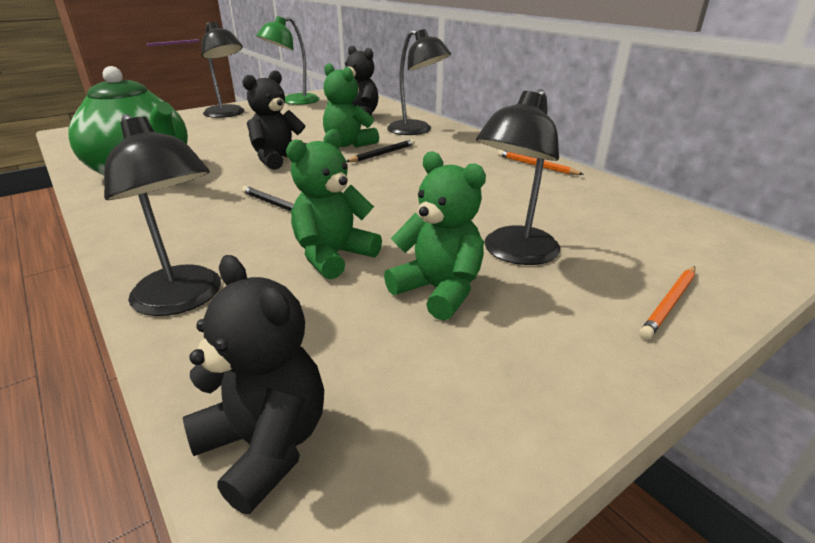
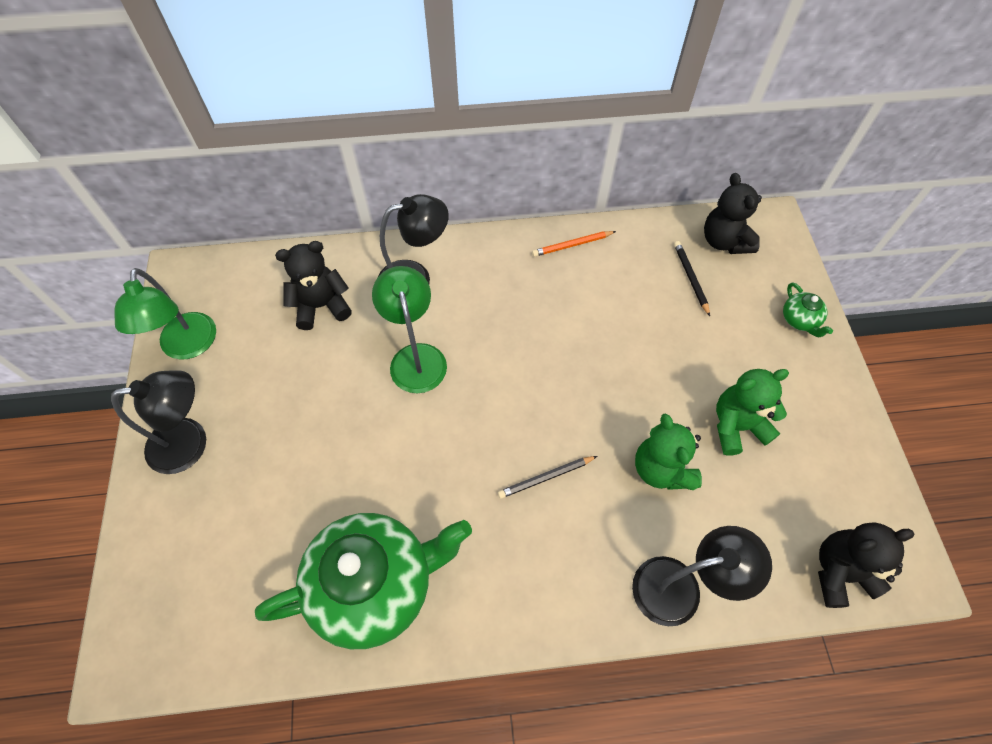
camera: 60 degrees left, 30 degrees up
black teddy bear [242,70,308,170] -> black teddy bear moved to [704,173,762,254]
green teddy bear [323,63,379,147] -> green lamp [372,266,447,393]
black pencil [346,139,415,162] -> black pencil moved to [674,241,710,316]
black lamp [476,89,560,265] -> none
orange pencil [639,266,696,339] -> green teapot [783,282,833,337]

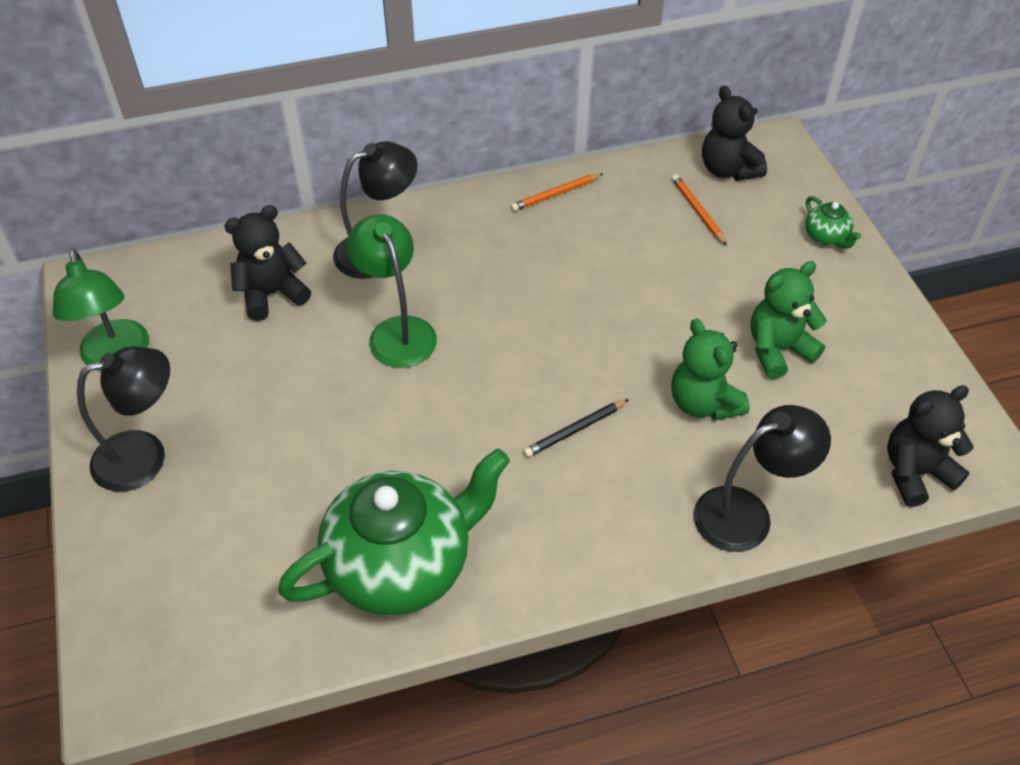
camera: 10 degrees left, 10 degrees down
black pencil [674,241,710,316] -> orange pencil [672,174,727,245]

